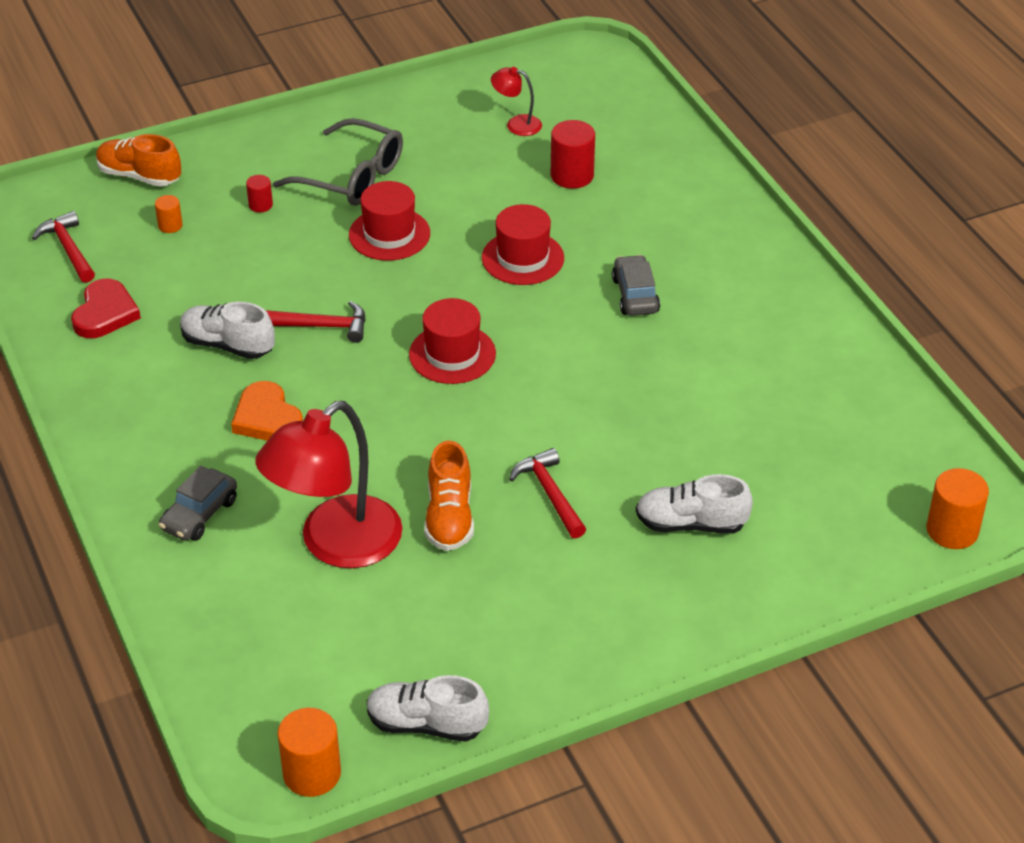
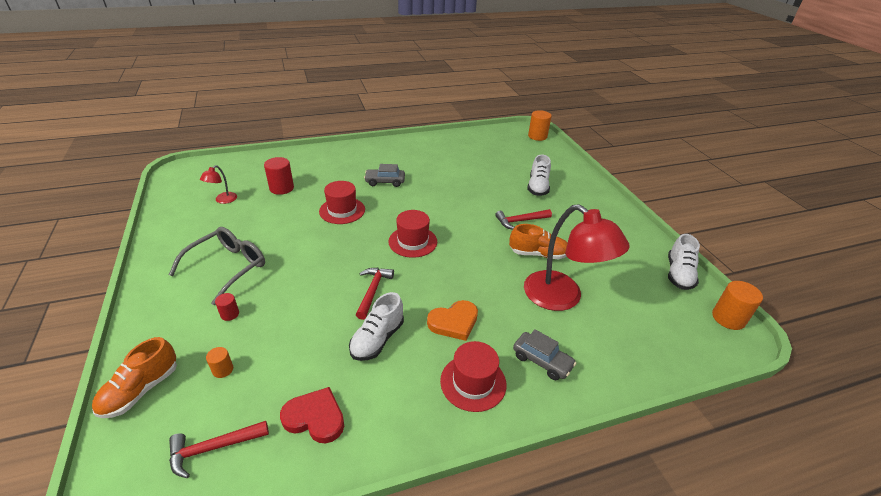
camera: 85 degrees left, 5 degrees down
red hat [349,181,430,261] -> red hat moved to [440,341,506,412]

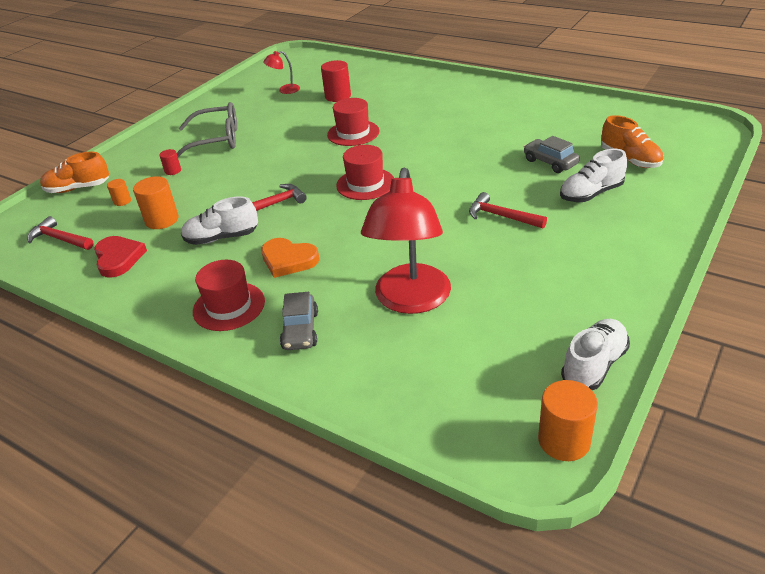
camera: 55 degrees right, 0 degrees up
grey car [364,164,405,187] -> grey car moved to [524,136,580,173]
orange shoe [509,224,567,259] -> orange shoe moved to [601,115,663,168]
orange cylinder [528,110,552,141] -> orange cylinder moved to [133,176,178,229]
white shoe [668,234,700,290] -> white shoe turned 150 degrees clockwise [561,319,630,390]

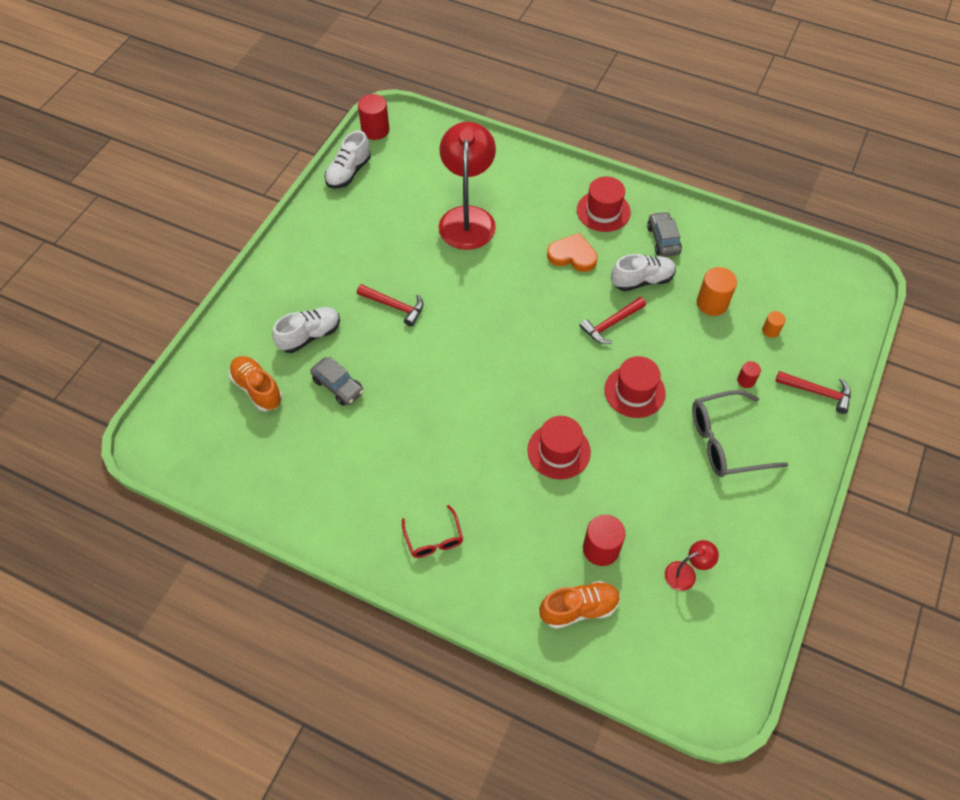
camera: 170 degrees right, 20 degrees up
red hammer [27,216,93,250] -> red hammer moved to [775,371,851,414]
orange shoe [40,152,109,193] -> orange shoe moved to [539,581,620,629]
red heart [94,236,147,278] -> none
grey car [280,292,318,350] -> grey car moved to [647,211,682,257]
red hat [336,145,394,200] -> red hat moved to [604,356,666,418]
orange cylinder [538,380,598,461] -> red cylinder [358,94,389,140]
none -> red glasses [402,505,463,558]

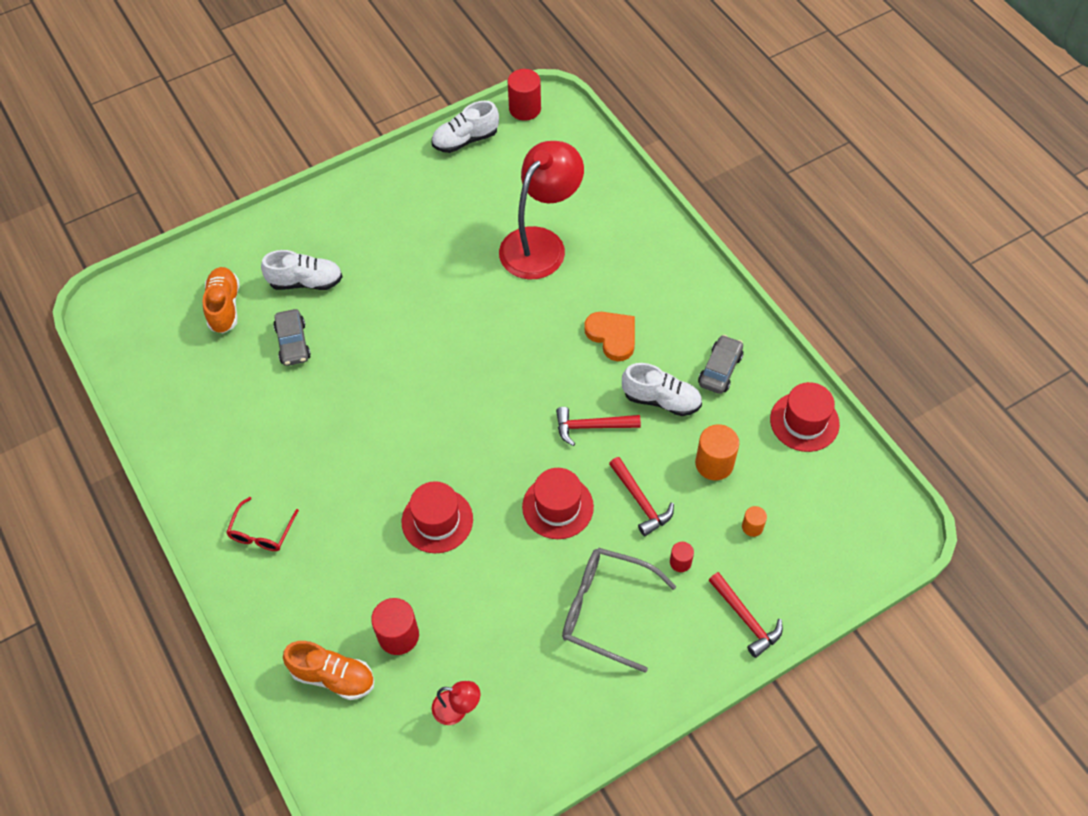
camera: 35 degrees right, 0 degrees up
red hammer [357,284,424,326] -> red hammer moved to [609,457,674,536]
red hat [577,176,631,232] -> red hat moved to [770,382,840,452]

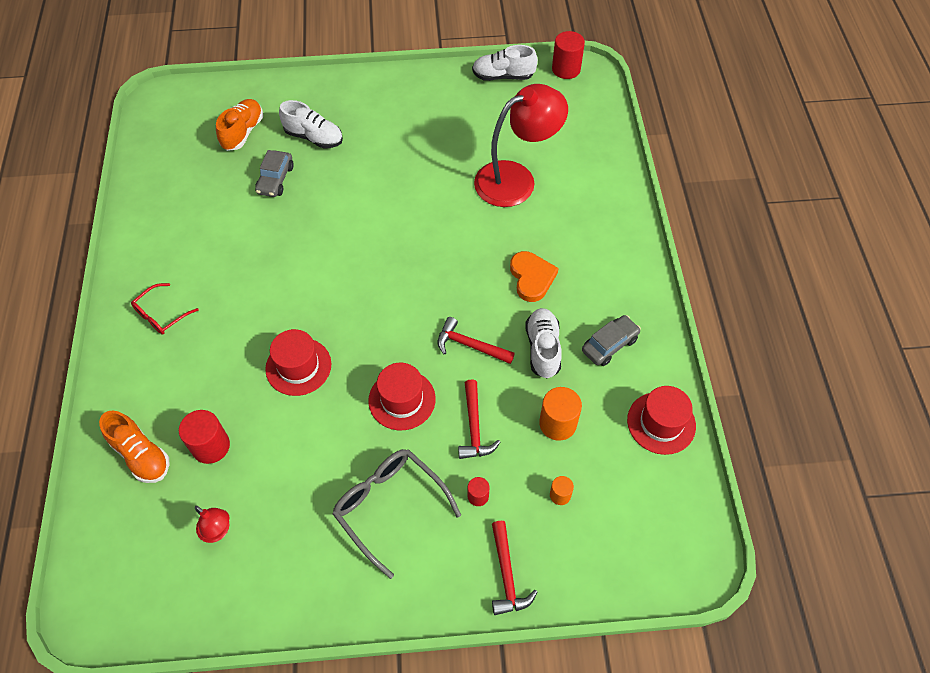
camera: 25 degrees right, 0 degrees up
white shoe [622,363,702,416] -> white shoe turned 135 degrees counterclockwise [525,308,562,378]

